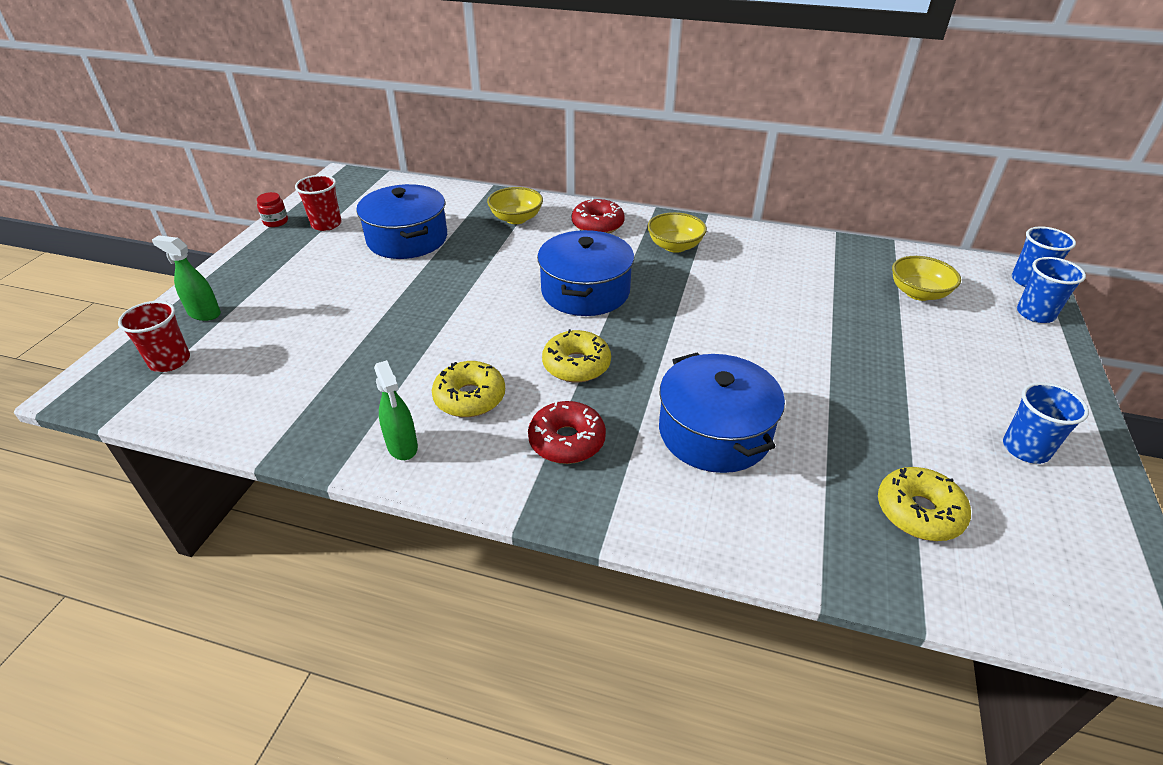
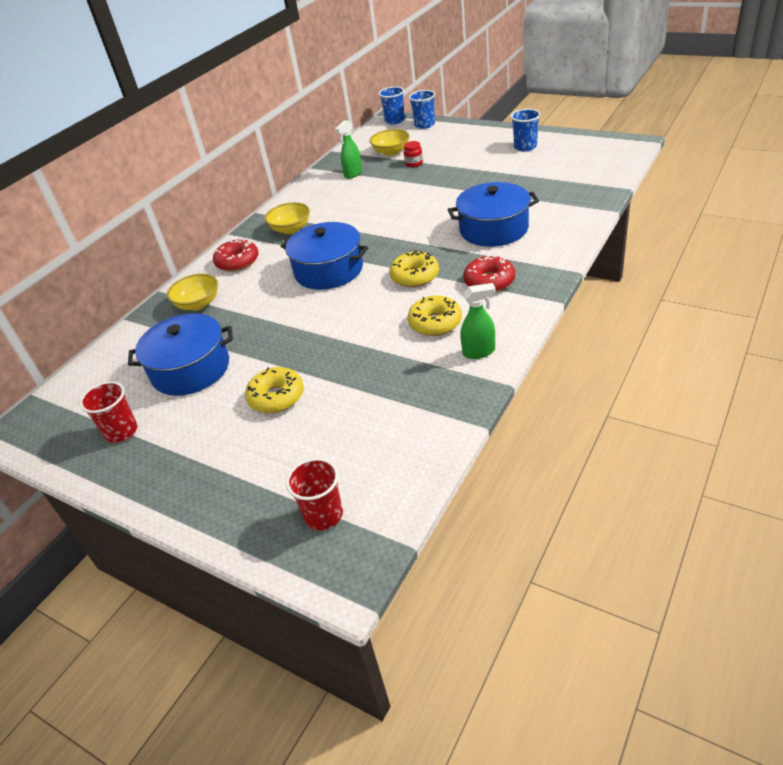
camera: 70 degrees left, 0 degrees up
green spray bottle [152,235,221,321] -> green spray bottle moved to [335,120,362,179]
red jar [257,192,288,227] -> red jar moved to [403,141,423,167]
yellow donut [878,467,971,541] -> yellow donut moved to [245,367,304,413]

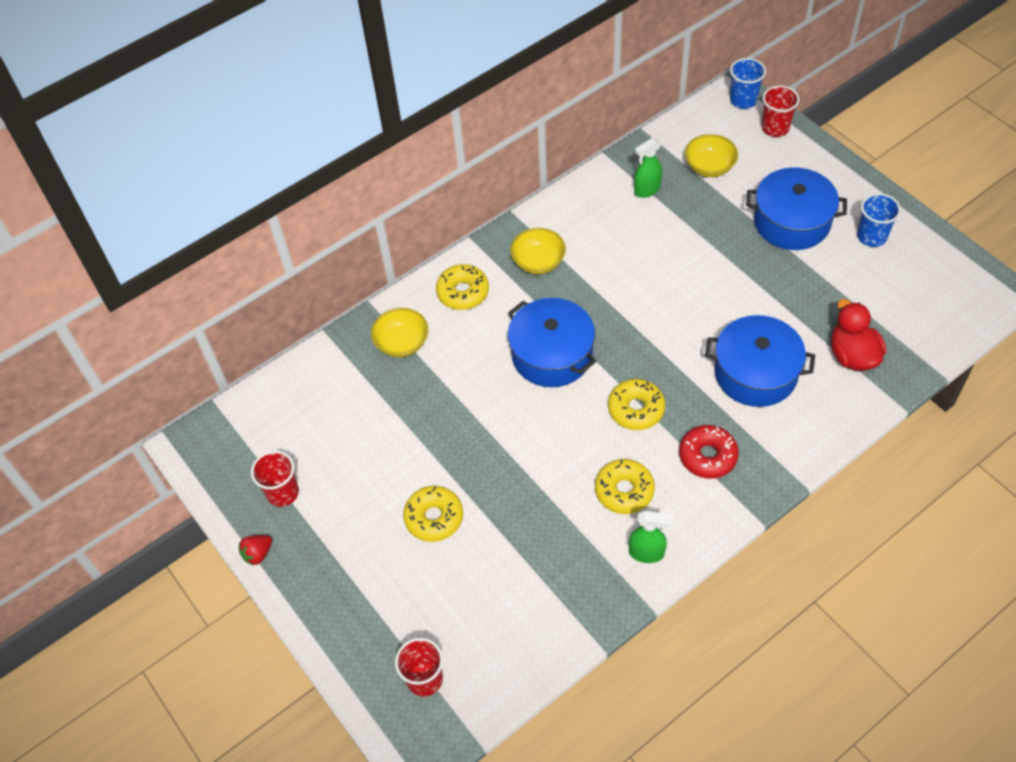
camera: 20 degrees right, 15 degrees up
blue pot [128,313,233,396] -> blue pot moved to [746,167,847,250]
red donut [213,238,259,272] -> yellow donut [436,264,489,310]
red jar [403,141,423,167] -> none
blue cup [409,90,435,129] -> red cup [762,86,799,137]
none -> red strawberry [239,535,272,566]
none -> red duck [831,299,886,371]

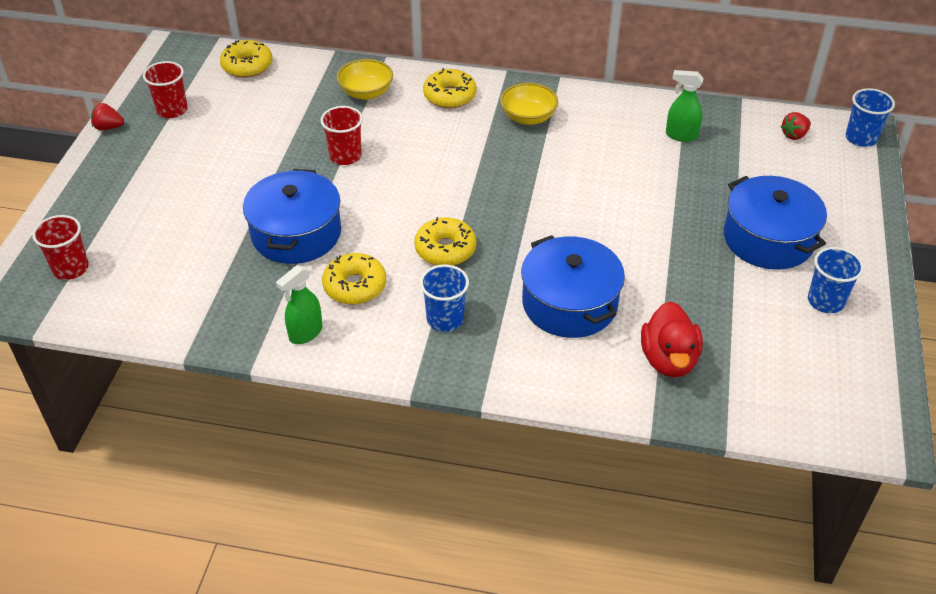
camera: 45 degrees right, 10 degrees down
yellow donut [403,486,463,542] -> yellow donut moved to [220,40,272,78]
blue pot [508,298,596,387] -> blue pot moved to [243,169,341,264]
green spray bottle [629,511,672,563] -> green spray bottle turned 75 degrees clockwise [276,265,322,344]
red donut [679,425,739,479] -> blue cup [420,265,469,332]
yellow bowl [685,134,738,177] -> none
red cup [762,86,799,137] -> red cup moved to [320,106,363,165]
red duck [831,299,886,371] -> red duck turned 150 degrees clockwise [641,301,703,377]
none -> red strawberry [781,112,811,140]

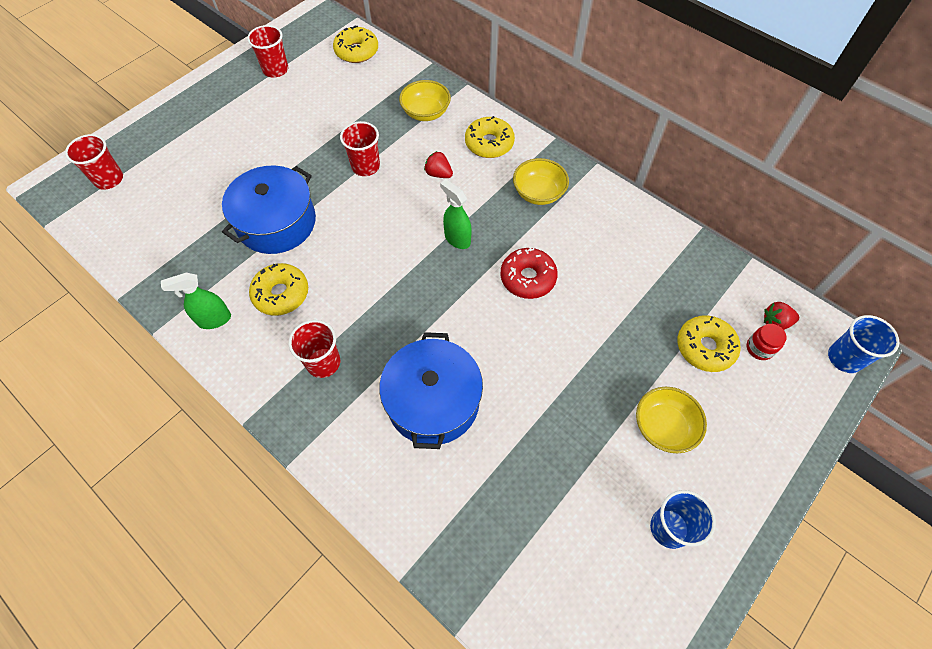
camera: 30 degrees right, 15 degrees up
red strawberry [91,103,124,130] -> red strawberry moved to [424,151,453,178]
yellow donut [414,217,477,265] -> yellow donut moved to [677,315,740,372]
blue cup [420,265,469,332] -> red cup [289,320,340,378]
red duck [641,301,703,377] -> none
green spray bottle [666,70,704,142] -> green spray bottle moved to [440,179,472,249]
blue pot [724,176,827,270] -> yellow bowl [636,387,707,453]
none -> red donut [500,248,558,299]
none -> red jar [747,324,786,360]

